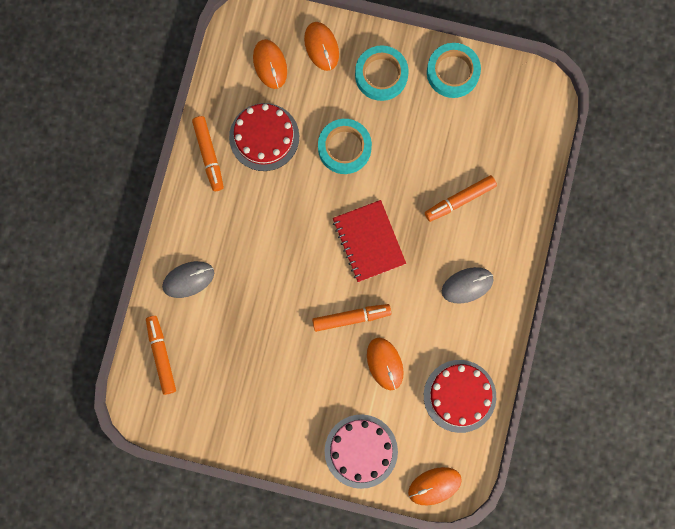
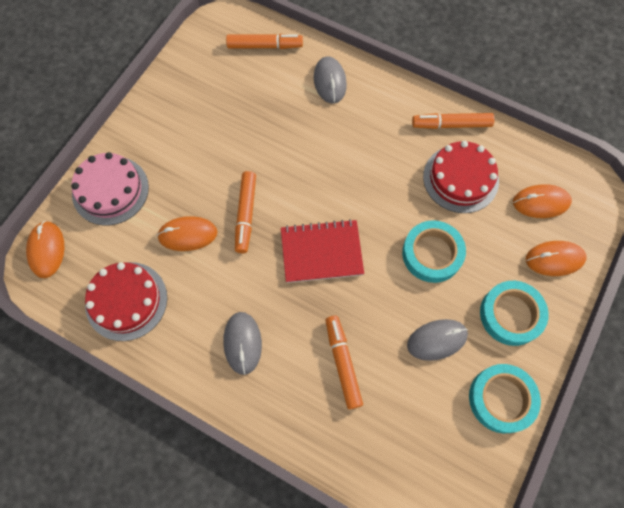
camera: 105 degrees right, 10 degrees down
none -> grey mouse [407,319,468,361]

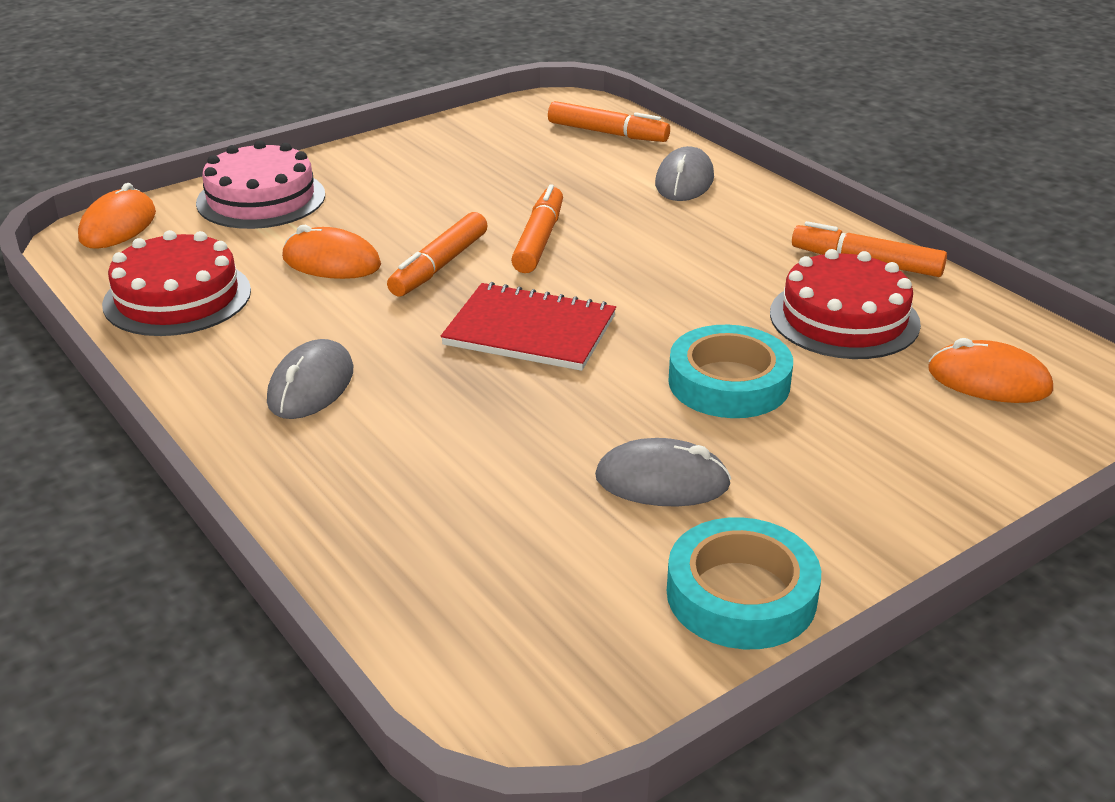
camera: 25 degrees right, 35 degrees down
orange marker [326,316,363,409] -> orange marker moved to [511,184,563,273]
turquoise tape [480,281,549,346] -> none
orange mouse [526,241,586,276] -> none

